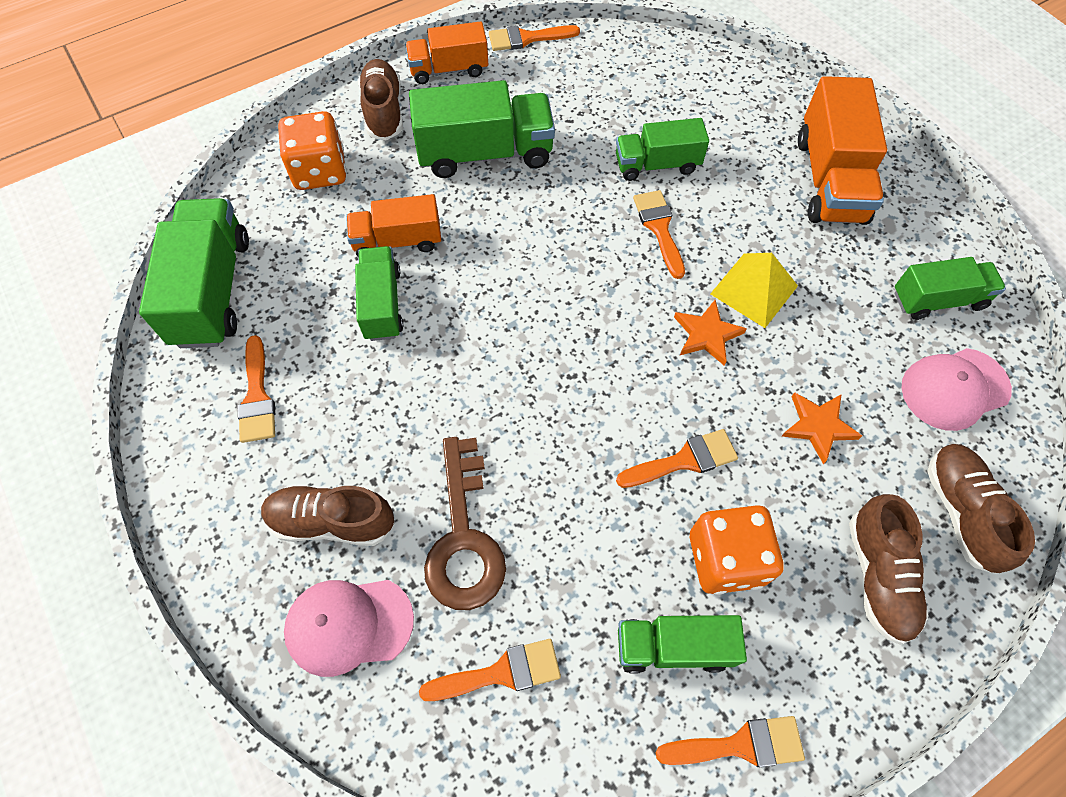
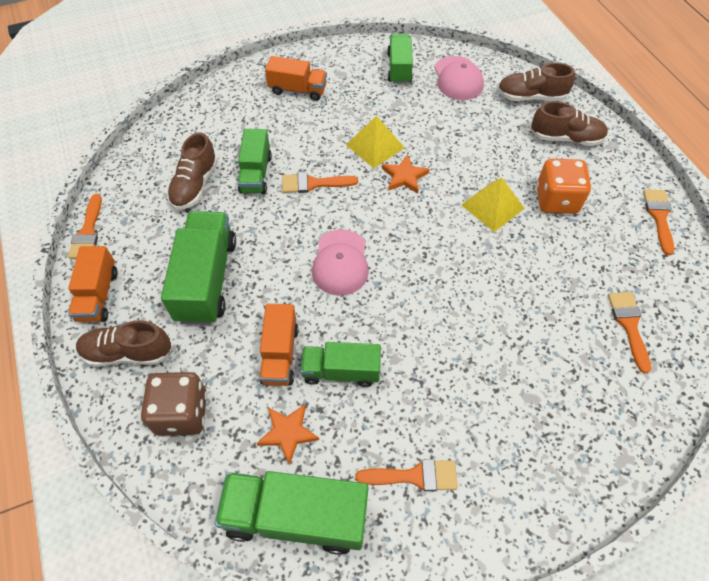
camera: 80 degrees left, 5 degrees down
brown shoe [261,485,395,546] -> brown shoe moved to [167,133,218,210]
orange dice [278,111,347,190] -> brown dice [141,372,207,436]
pink cap [284,580,414,677] -> pink cap moved to [312,229,369,296]
brown key [424,437,506,610] -> none
orange brush [616,429,738,488] -> yellow pyramid [461,178,525,232]
green truck [618,615,747,674] -> none
orange star [782,392,862,464] -> orange star moved to [256,404,319,465]
orange truck [798,76,887,225] -> orange truck [265,56,327,101], size x0.63

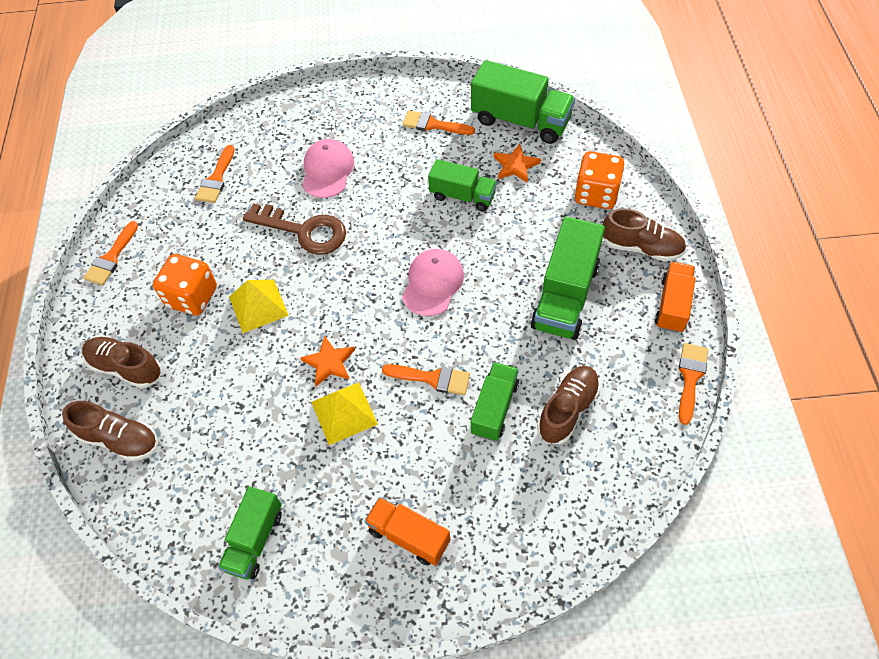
camera: 160 degrees left, 0 degrees up
brown dice [141,372,207,436] -> orange dice [574,151,625,209]
orange truck [259,304,298,386] -> none
pink cap [434,56,484,100] -> pink cap moved to [302,139,354,198]
none -> brown key [243,203,346,255]

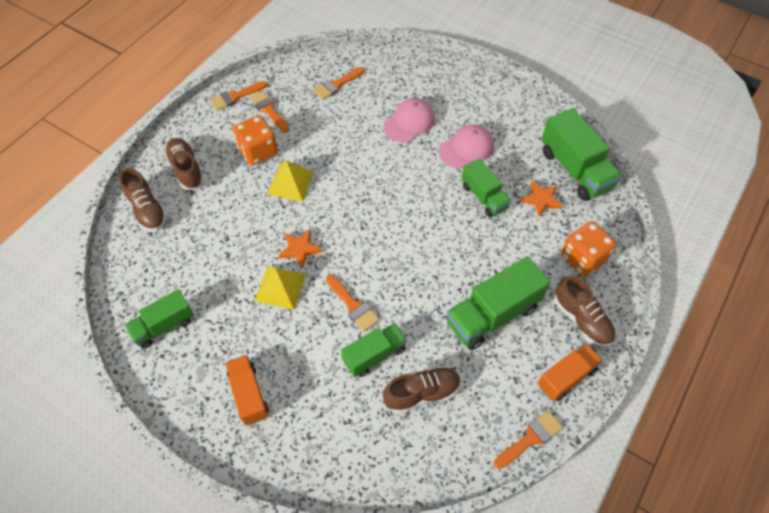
camera: 35 degrees right, 0 degrees up
brown key [243,203,346,255] -> none
orange brush [402,110,475,135] -> orange brush moved to [249,91,290,133]
pink cap [402,249,464,316] -> pink cap moved to [439,125,494,169]

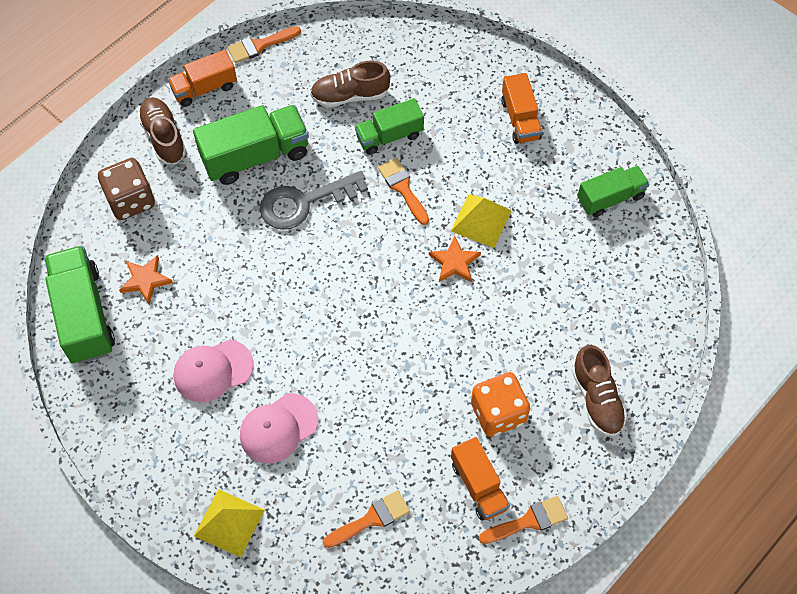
camera: 170 degrees left, 5 degrees up
brown shoe [119,168,167,232] -> none
orange brush [249,91,290,133] -> orange truck [451,437,510,521]
yellow pyramid [267,161,314,202] -> yellow pyramid moved to [194,489,265,557]
green truck [462,158,511,217] -> none
orange dice [561,221,616,276] -> brown dice [98,158,155,220]
none -> grey key [260,171,368,230]

